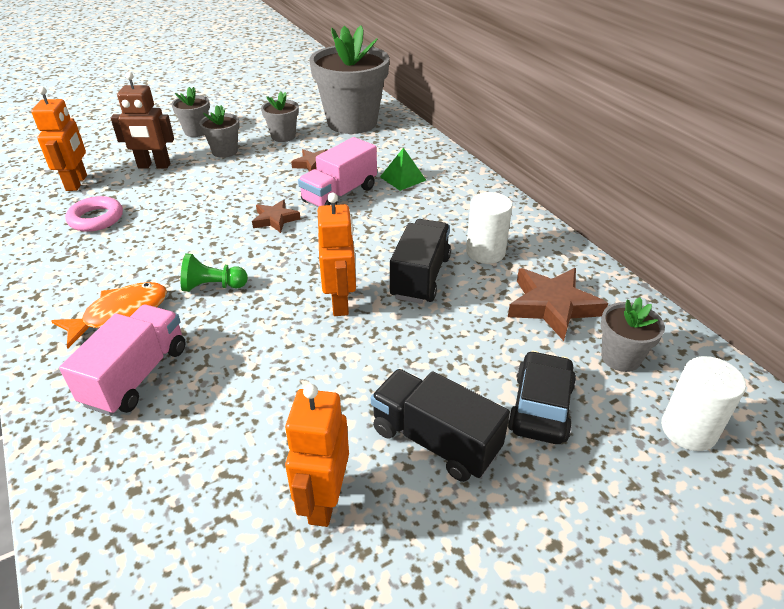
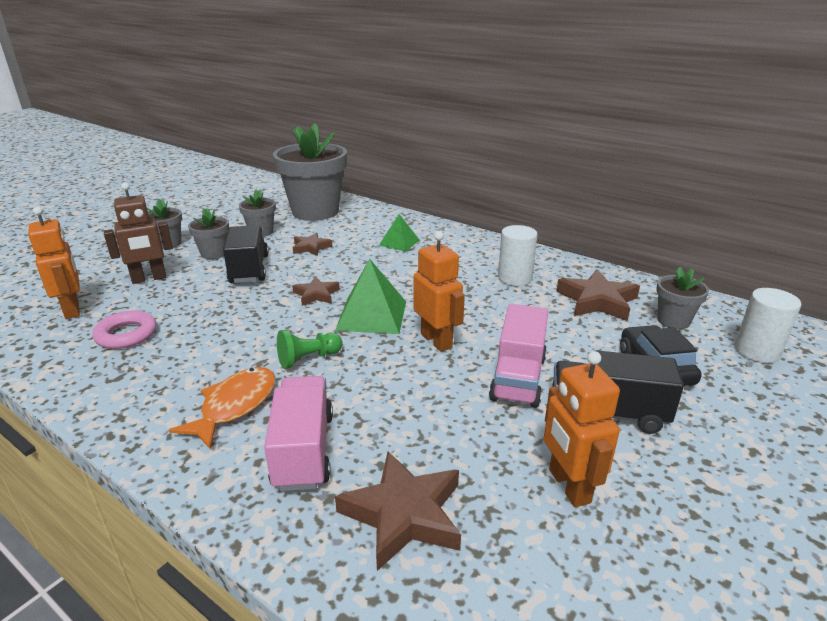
camera: 25 degrees left, 10 degrees down
pink truck [298,137,377,207] -> pink truck moved to [489,304,548,408]
black truck [389,219,451,304] -> black truck moved to [223,225,269,283]
none -> green pyramid [335,259,406,334]
none -> brown star [335,451,461,571]

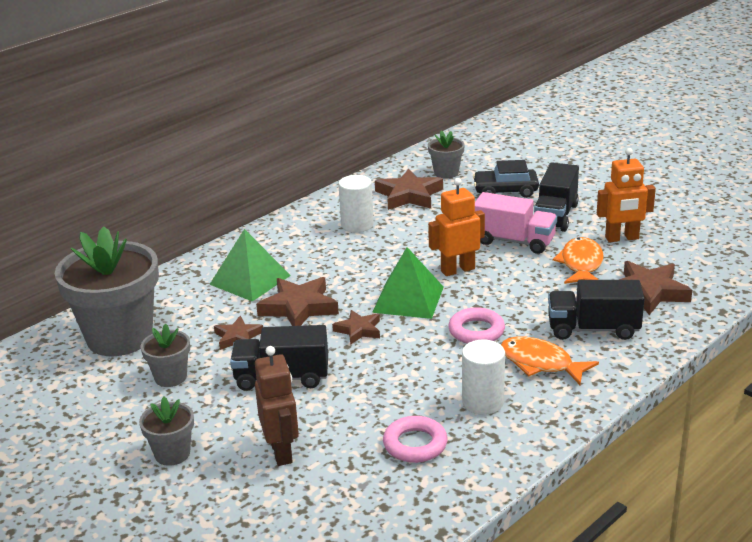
camera: 80 degrees left, 0 degrees up
orange robot [28,207,80,319] -> none
grey flower pot [188,208,229,259] -> none
pink truck [264,376,333,491] -> black truck [548,280,645,340]
green pawn [277,330,343,369] -> pink ring [448,307,505,344]
green pyramid [379,214,420,252] -> green pyramid [209,229,291,301], size x1.63
white cylinder [735,288,801,363] -> white cylinder moved to [462,340,505,415]
none -> brown star [256,277,339,326]
none -> orange fish [553,237,604,284]

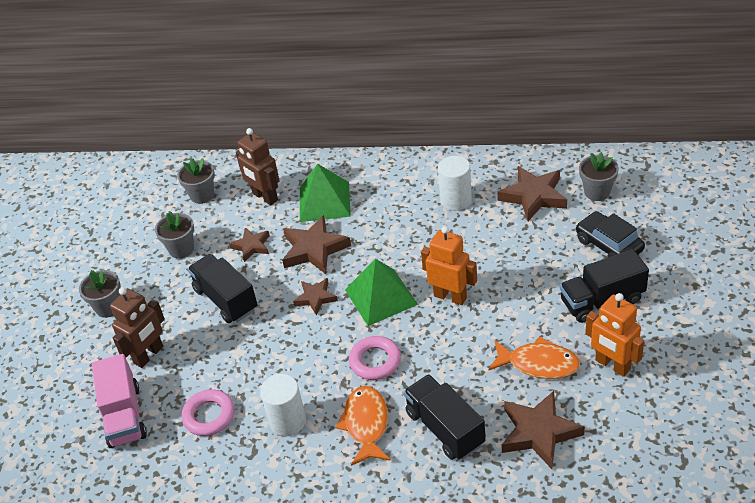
camera: 55 degrees right, 15 degrees up
grey flower pot [54,226,159,356] -> grey flower pot [177,158,215,204], size x0.47
pink truck [475,192,557,254] -> pink truck moved to [92,354,147,448]
orange fish [553,237,604,284] -> orange fish turned 45 degrees clockwise [488,336,580,379]
none -> brown robot [236,128,279,205]

